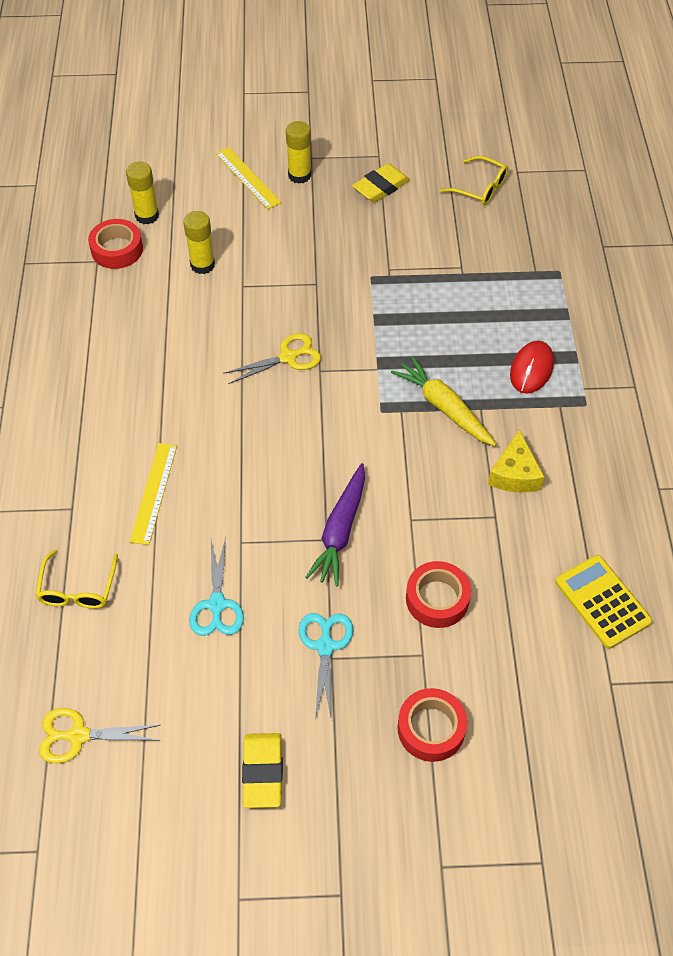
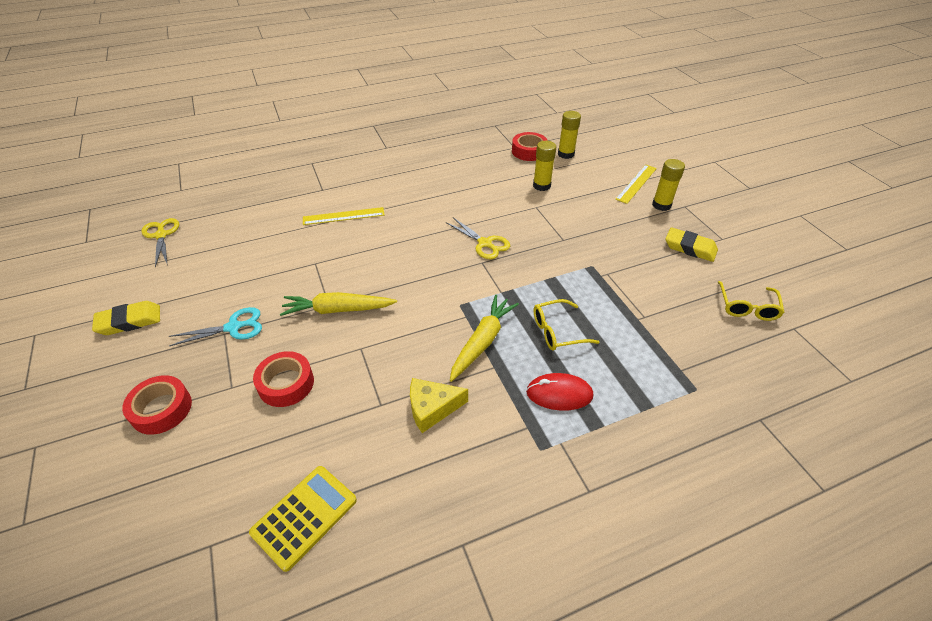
camera: 70 degrees right, 10 degrees down
yellow glasses [35,549,118,609] -> yellow glasses moved to [533,299,599,351]
turquoise scissors [189,537,244,636] -> none
purple carrot [305,463,365,586] -> yellow carrot [280,292,397,316]

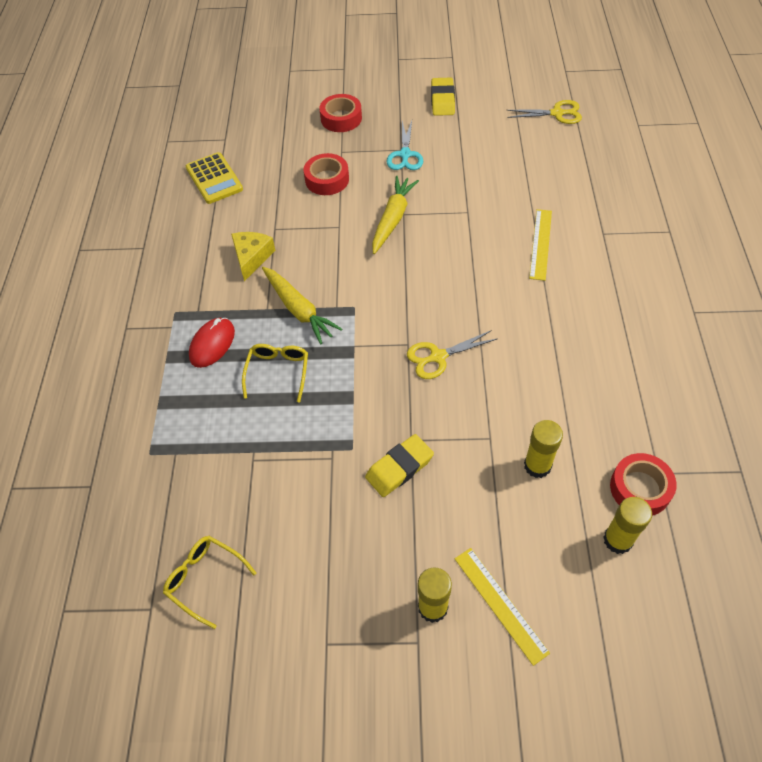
camera: 115 degrees right, 10 degrees up
yellow eraser [665,227,718,262] -> yellow eraser moved to [365,434,434,497]

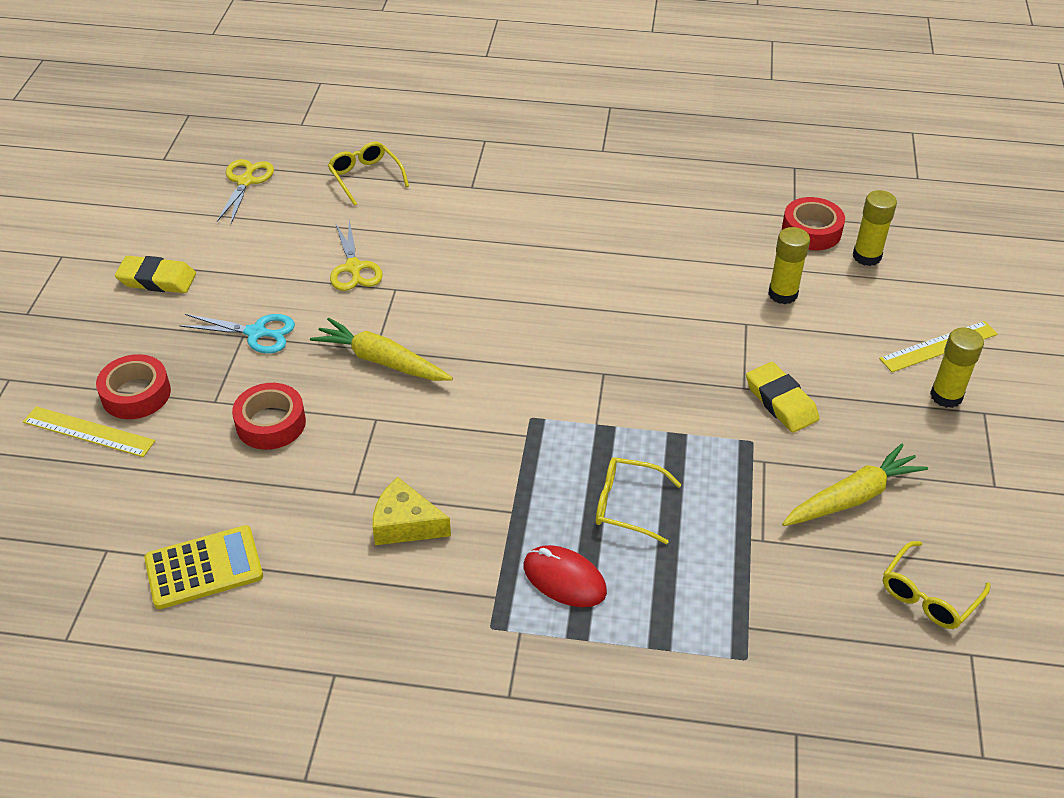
camera: 85 degrees left, 10 degrees down
yellow carrot [262,267,342,344] -> yellow carrot moved to [782,444,928,526]
yellow scissors [407,330,498,379] -> yellow scissors moved to [330,220,383,291]
yellow ruler [529,209,552,281] -> yellow ruler moved to [23,406,155,457]
none -> yellow glasses [328,141,409,206]

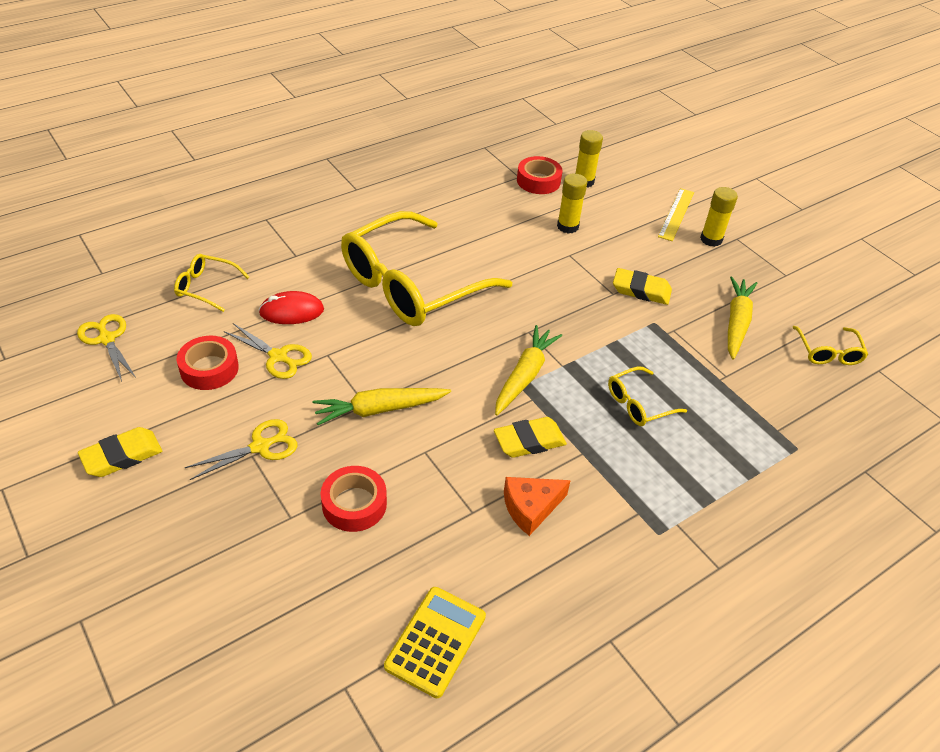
camera: 45 degrees left, 0 degrees up
yellow ruler [23,406,155,457] -> none
red tape [96,354,171,419] -> red tape moved to [177,336,239,390]
turquoise scissors [179,314,295,353] -> yellow scissors [185,419,297,480]
yellow cheese [373,477,451,545] -> orange cheese [504,477,571,536]
red mouse [524,545,607,607] -> red mouse moved to [259,291,324,324]
none -> yellow glasses [341,211,512,326]
none -> yellow eraser [494,417,567,458]
none -> yellow carrot [495,325,562,416]

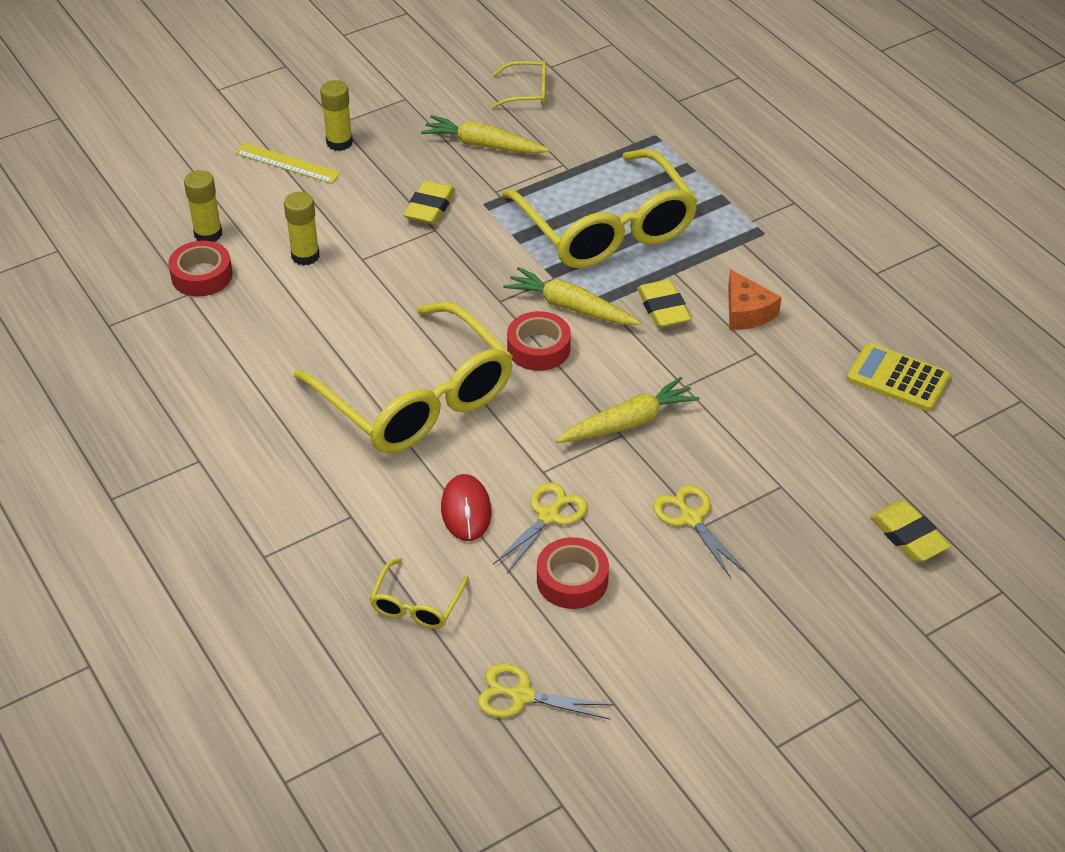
camera: 85 degrees left, 0 degrees up
yellow scissors [77,314,136,382] -> yellow scissors turned 45 degrees clockwise [477,663,614,720]
yellow eraser [78,427,162,477] -> yellow eraser moved to [870,501,951,562]
yellow carrot [313,388,451,425] -> yellow carrot turned 105 degrees counterclockwise [556,377,700,443]
red tape [321,466,387,532] -> red tape moved to [507,311,571,371]
yellow glasses [608,367,687,426] -> yellow glasses [502,149,698,268], size x2.36

